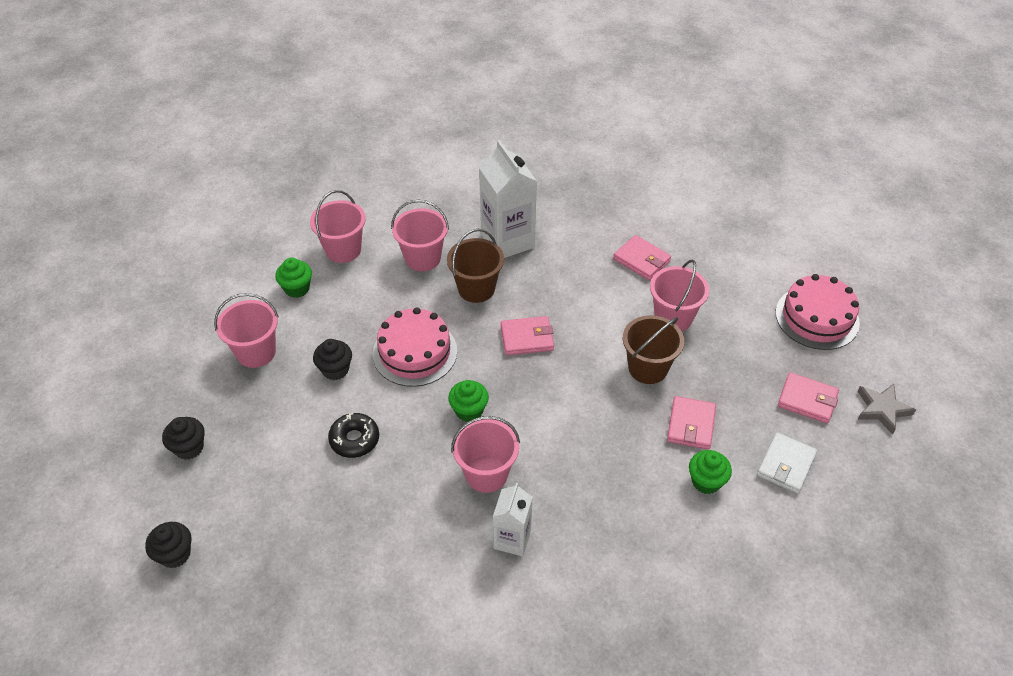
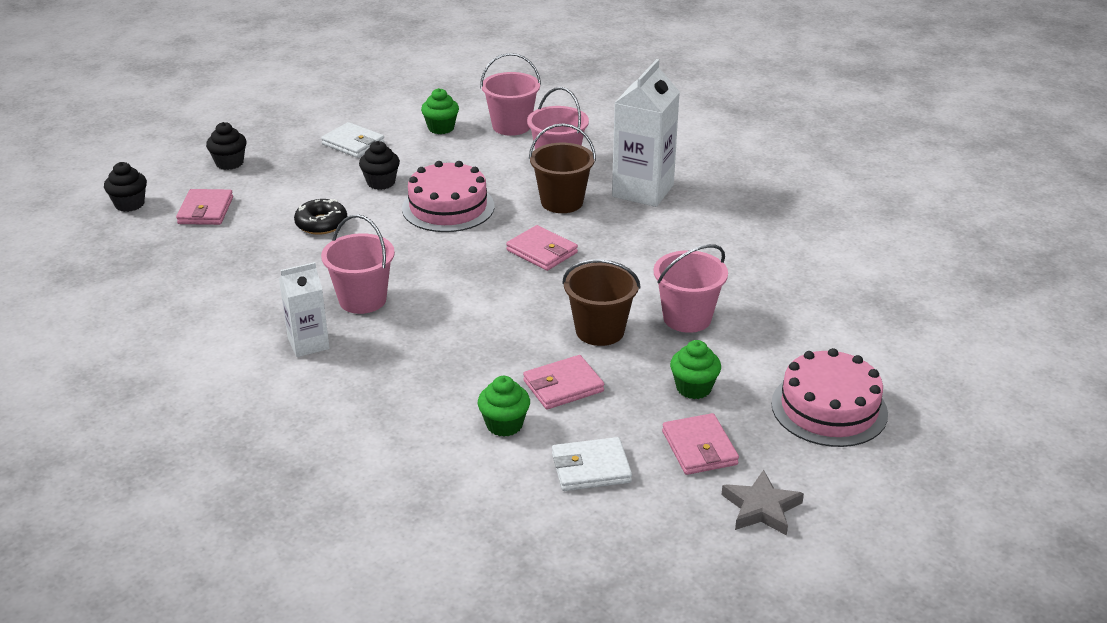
camera: 50 degrees right, 15 degrees down
pink bucket [214,293,279,368] -> white wallet [321,122,385,158]
green cupcake [448,380,489,422] -> green cupcake moved to [670,340,721,399]
pink wallet [613,235,671,280] -> pink wallet moved to [176,189,233,225]

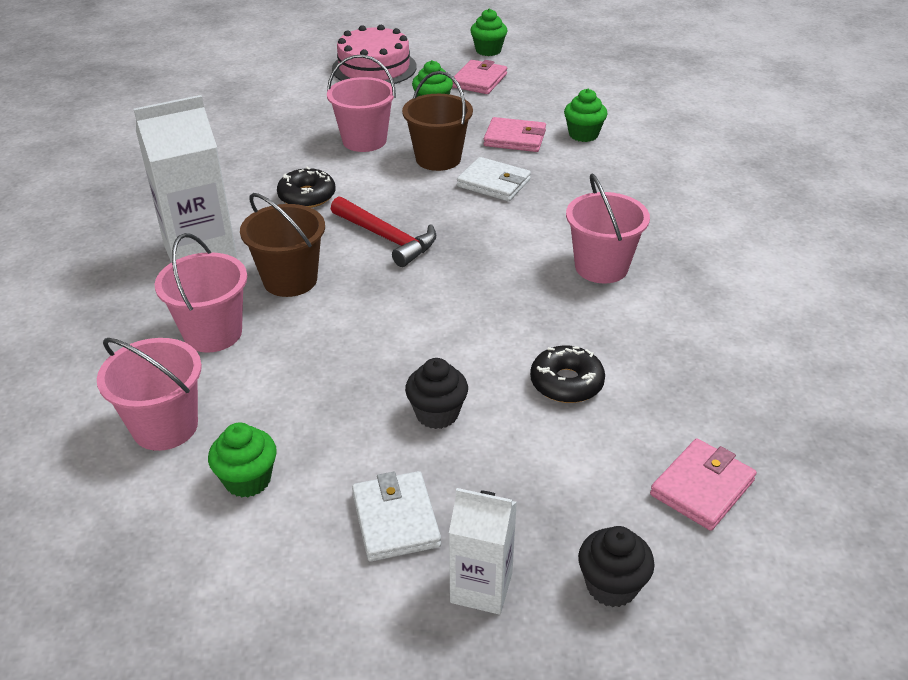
camera: 140 degrees left, 5 degrees up
black cupcake [104,162,147,212] -> none
white carton [279,262,330,357] -> white carton moved to [449,488,517,615]
pink cake [402,161,495,232] -> none
pink wallet [506,225,578,271] -> red hammer [331,196,436,267]
white wallet [552,437,632,491] -> white wallet moved to [457,157,531,201]
grey star [721,470,804,536] -> green cupcake [470,9,507,56]
none -> black donut [277,167,335,208]

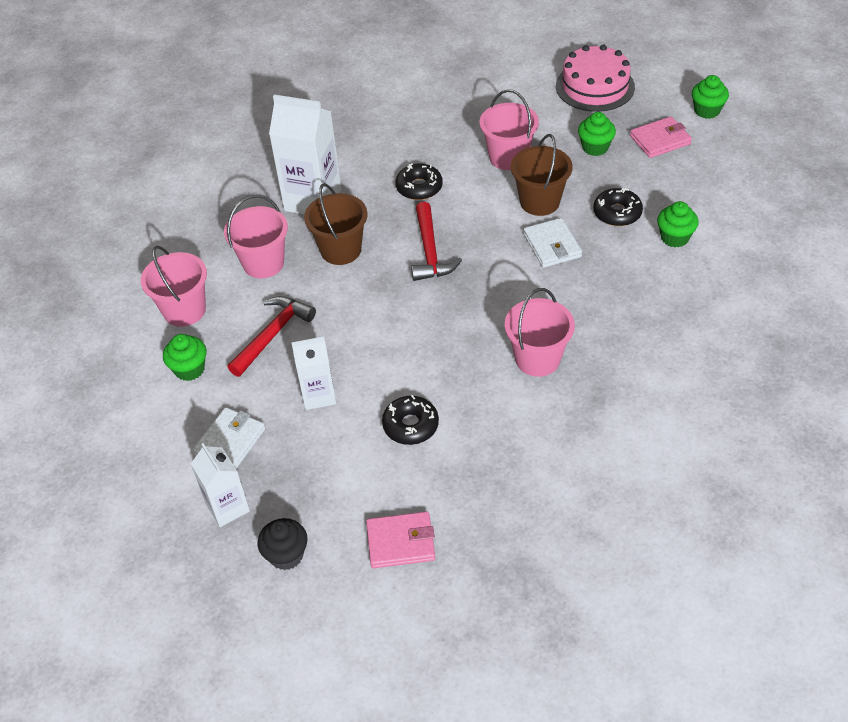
camera: 45 degrees right, 10 degrees up
black cupcake [405,358,468,429] -> white carton [291,336,336,410]
pink wallet [484,117,546,152] -> black donut [593,188,643,226]
none -> red hammer [227,296,316,377]

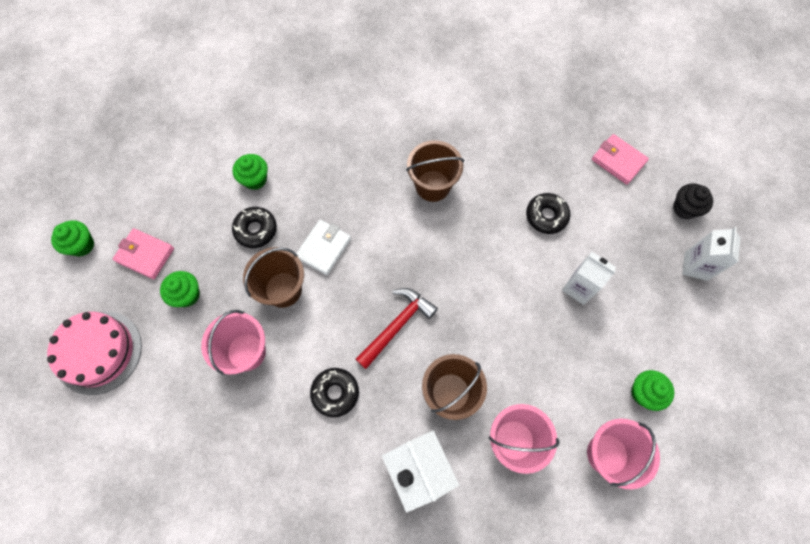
camera: 135 degrees left, 20 degrees up
white wallet [193,407,265,469] -> none
red hammer [227,296,316,377] -> none
pink bucket [505,288,575,377] -> brown bucket [406,140,464,202]

